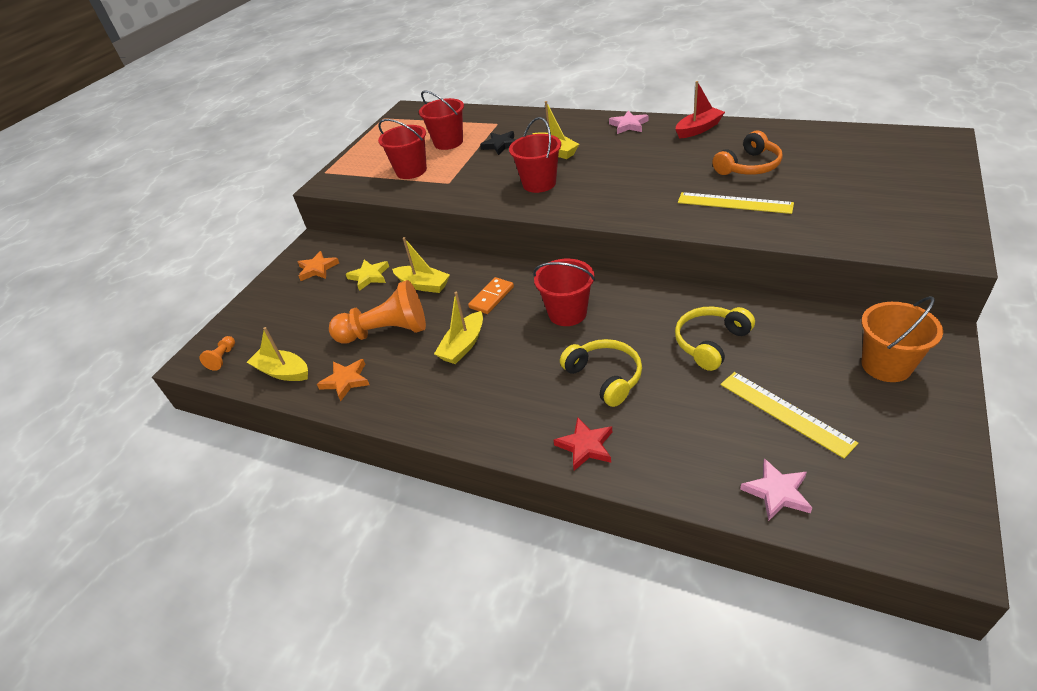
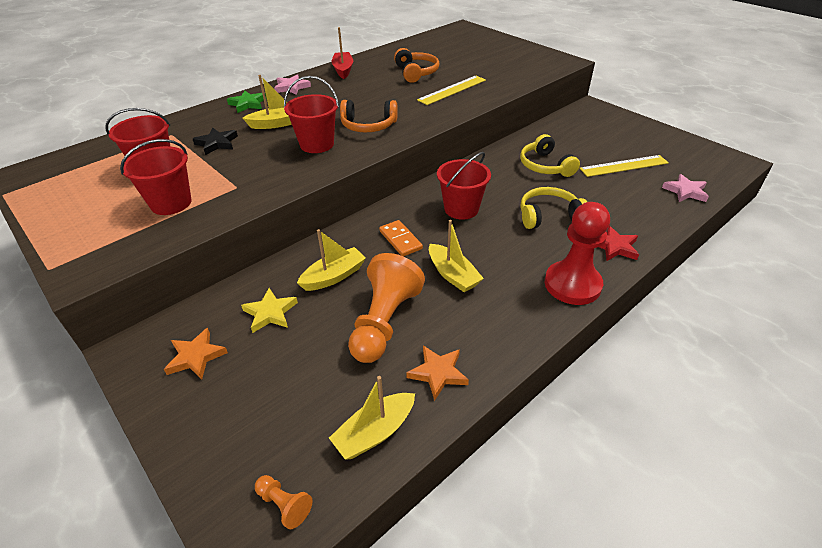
camera: 70 degrees left, 0 degrees up
orange bucket [861,296,943,382] -> none
none -> green star [227,91,267,113]
none -> orange headphones [340,100,398,132]
none -> red pawn [545,202,610,305]

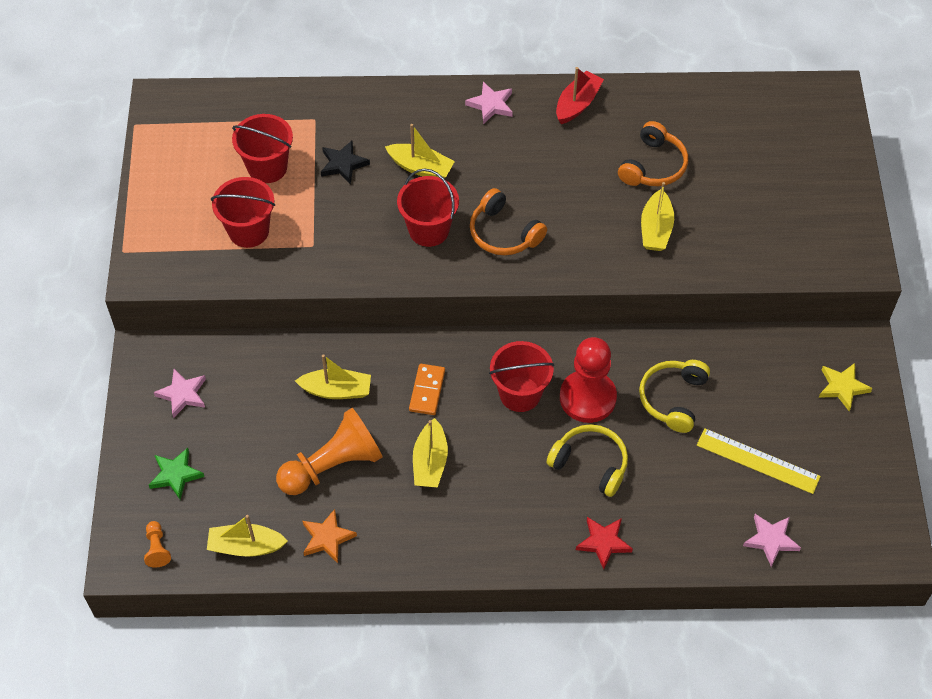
camera: 40 degrees right, 15 degrees up
orange star [164,328,228,379] -> pink star [154,369,206,418]
green star [227,91,267,113] -> green star moved to [149,448,204,500]
yellow star [241,288,298,333] -> yellow star moved to [819,363,873,411]
yellow ruler [417,76,486,105] -> yellow boat [641,182,674,251]
red pawn [545,202,610,305] -> red pawn moved to [560,337,617,423]

